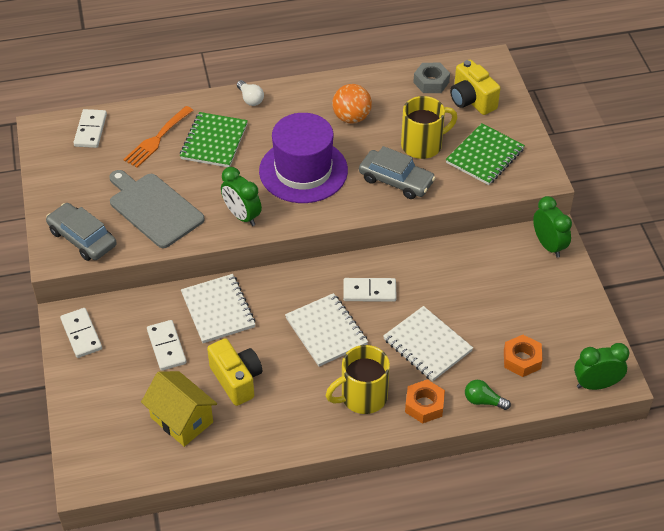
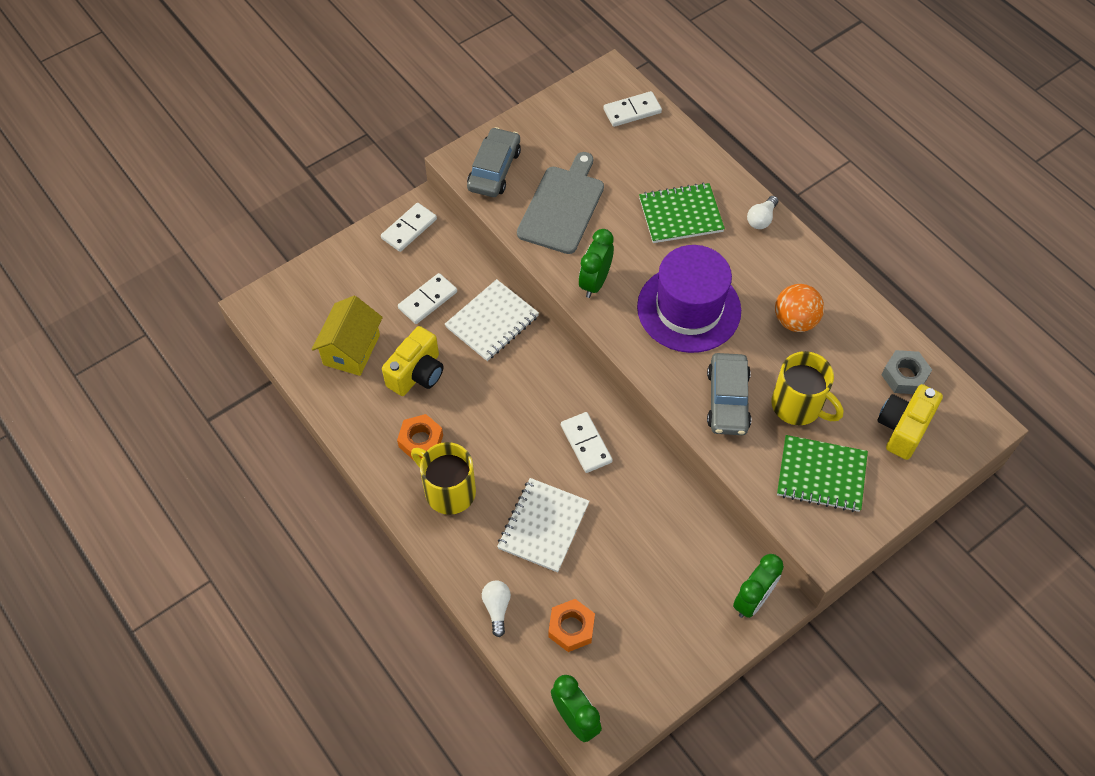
camera: 65 degrees right, 10 degrees up
orange fork [123,106,194,168] -> none
white notebook [285,293,368,367] -> none
orange nut [405,379,445,424] -> orange nut moved to [397,414,443,459]
green light bulb [465,380,511,410] -> white light bulb [482,581,511,637]

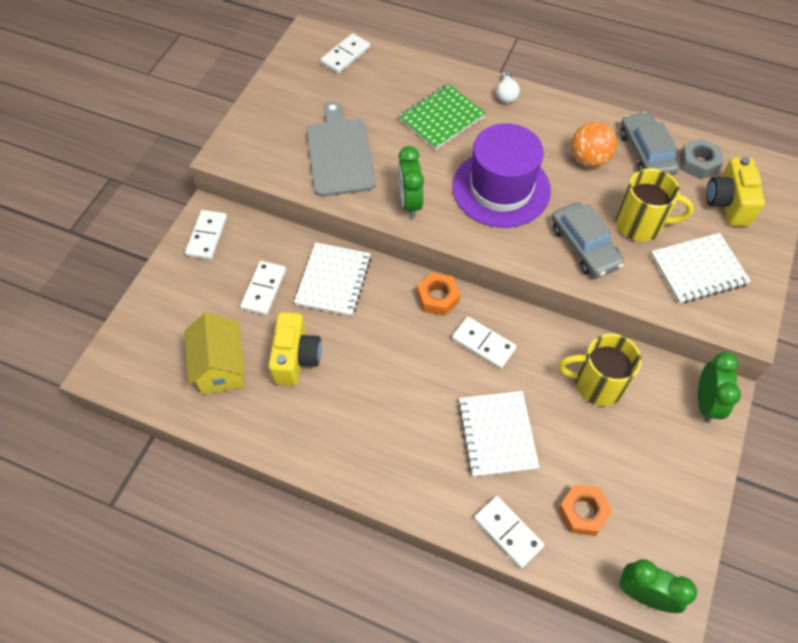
camera: 30 degrees left, 0 degrees up
orange nut [397,414,443,459] -> orange nut moved to [417,273,460,316]
yellow mug [411,442,476,515] -> yellow mug moved to [558,334,642,406]
grey car [467,127,521,197] -> grey car moved to [620,112,679,176]
white light bulb [482,581,511,637] -> white domino [474,496,545,568]
green notebook [777,435,868,512] -> white notebook [651,233,751,304]

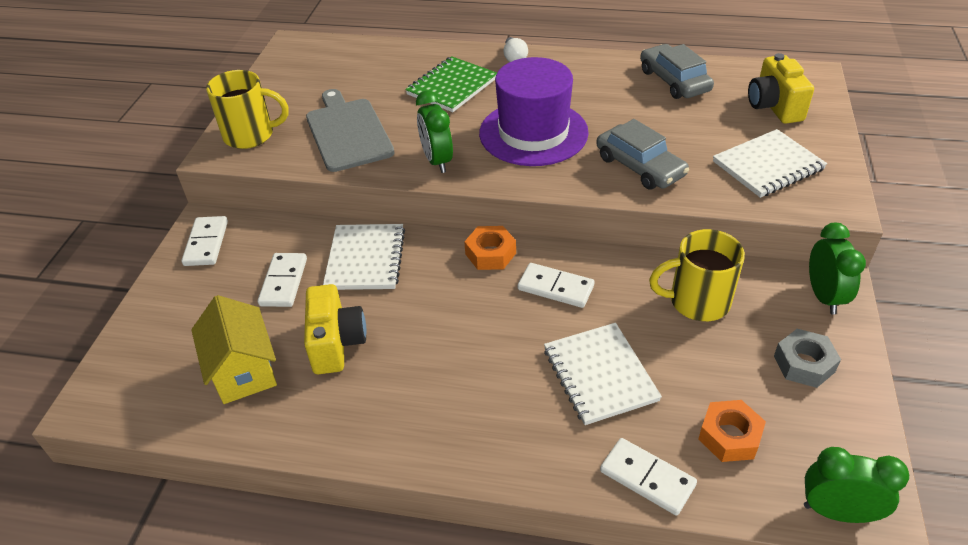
camera: 10 degrees left, 15 degrees down
white domino [320,33,370,74] -> none
orange ball [571,122,617,168] -> none
yellow mug [615,168,694,241] -> yellow mug moved to [206,70,289,149]
grey nut [680,138,723,180] -> grey nut moved to [774,329,841,388]

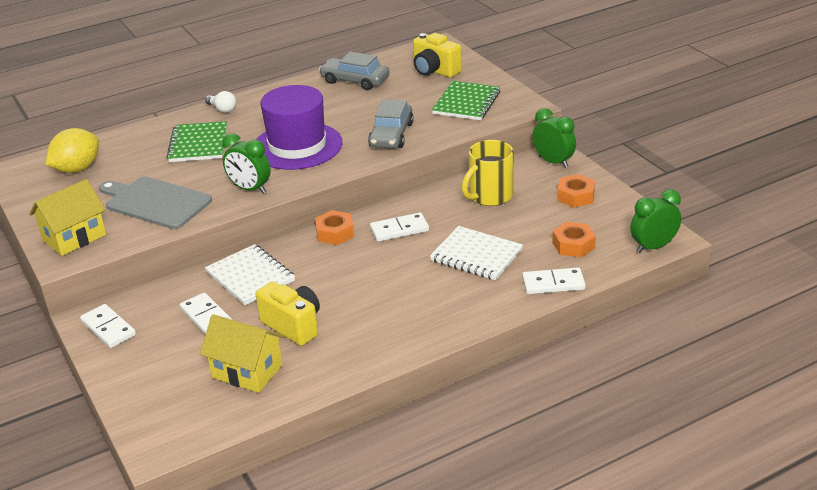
camera: 40 degrees left, 10 degrees down
yellow mug [206,70,289,149] -> yellow house [30,179,106,256]
grey car [596,119,689,190] -> grey car turned 90 degrees clockwise [368,100,414,148]
white notebook [713,129,827,198] -> green notebook [432,81,500,120]
grey nut [774,329,841,388] -> orange nut [557,174,595,208]
none -> yellow lemon [46,128,99,173]

